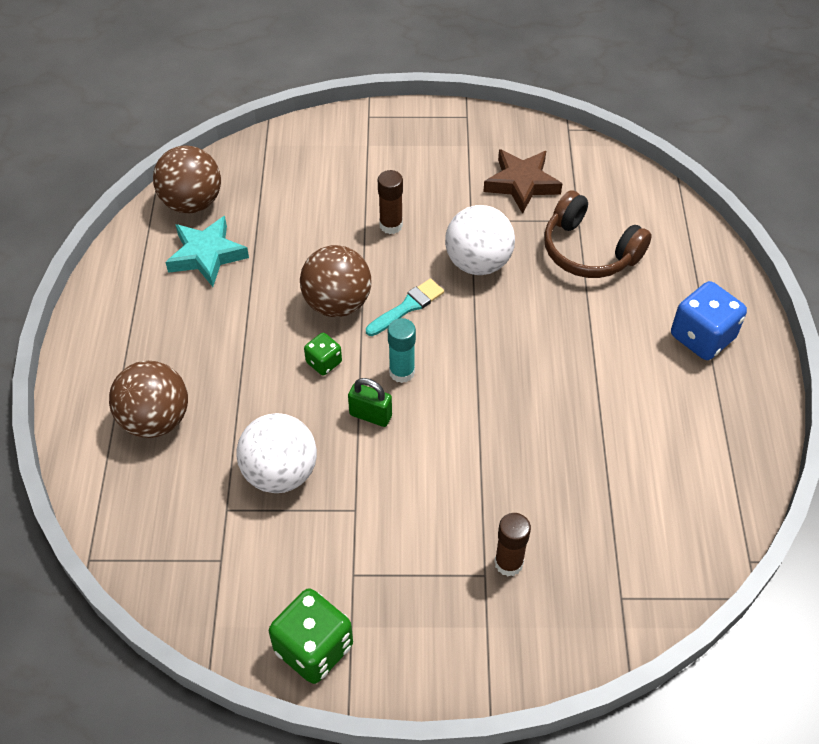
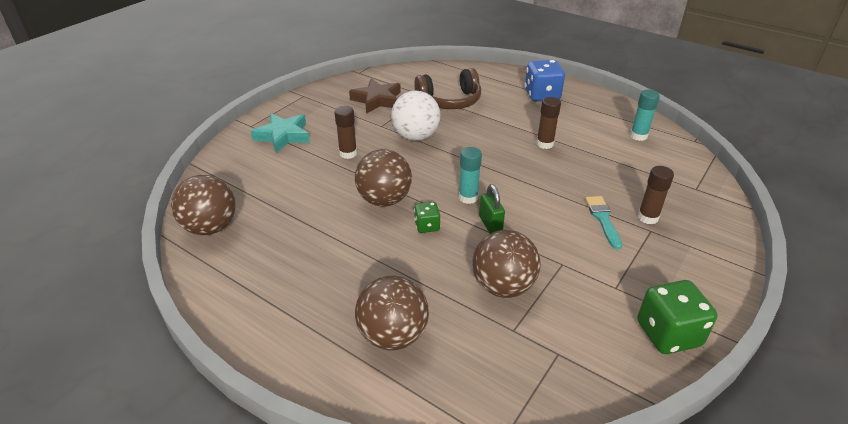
camera: 55 degrees left, 15 degrees down
turquoise star [165,216,249,287] -> turquoise star moved to [251,113,310,153]
white ball [236,413,317,493] -> brown ball [472,230,541,298]
green padlock [348,378,392,427] -> green padlock turned 75 degrees counterclockwise [479,184,505,234]
turquoise brush [366,279,444,336] -> turquoise brush moved to [585,196,622,249]
none -> brown glue stick [536,97,561,149]
none -> turquoise glue stick [630,90,660,141]

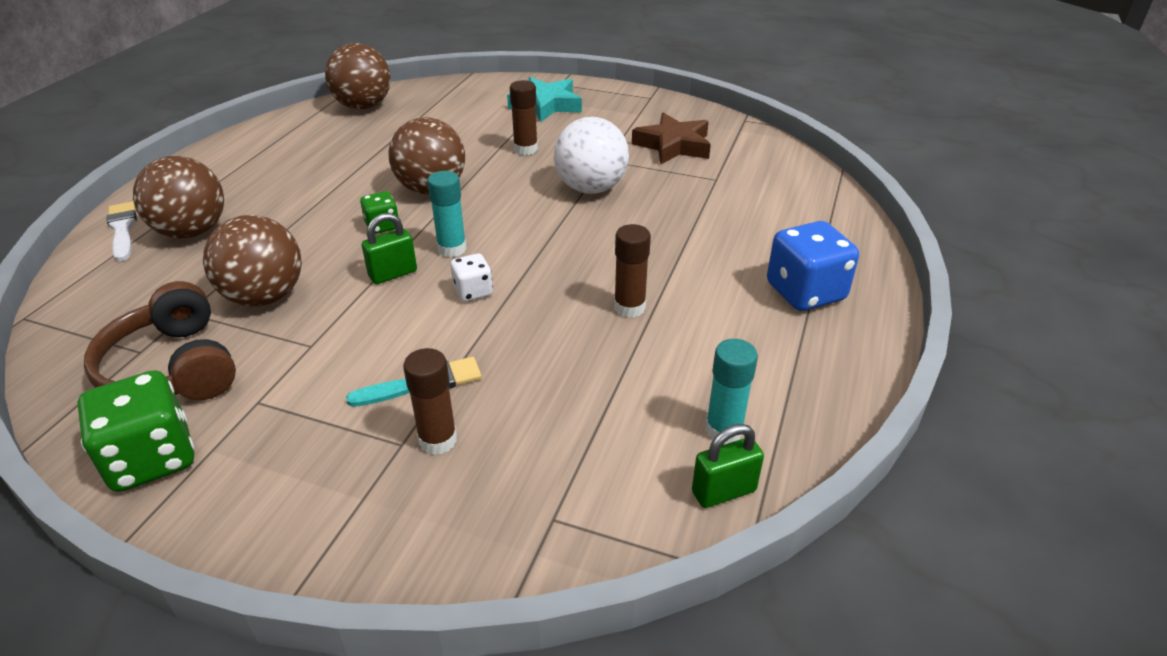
camera: 75 degrees right, 0 degrees up
brown headphones [414,68,481,109] -> brown headphones moved to [84,281,236,400]
none -> white brush [107,201,137,261]
none -> white dice [450,253,493,302]
none -> green padlock [692,424,764,508]

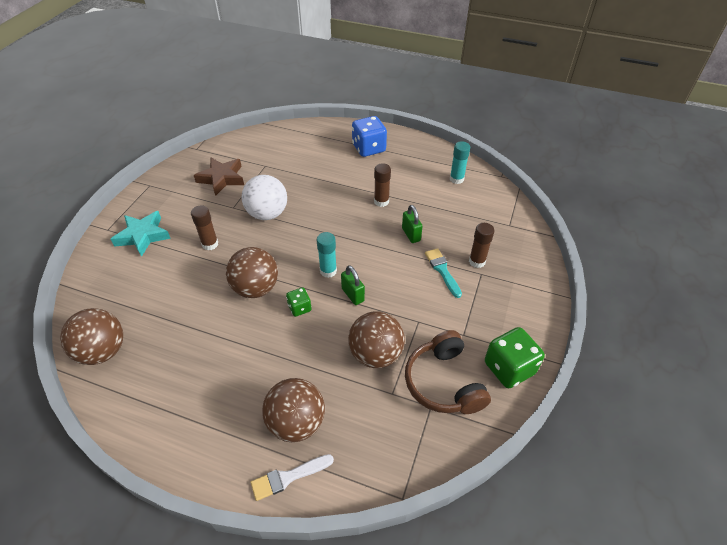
camera: 90 degrees left, 10 degrees up
brown headphones [84,281,236,400] -> brown headphones turned 105 degrees clockwise [405,330,491,414]
white dice [450,253,493,302] -> none
green padlock [692,424,764,508] -> green padlock moved to [402,205,423,243]

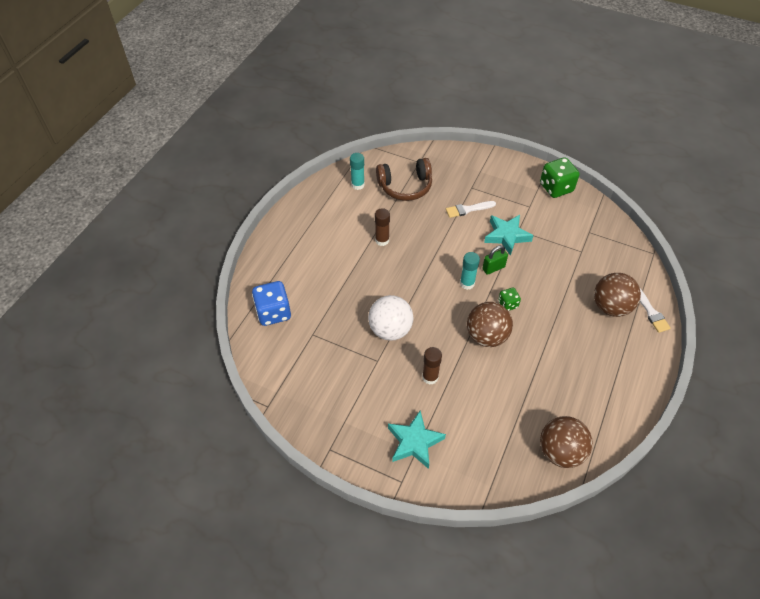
camera: 85 degrees left, 5 degrees up
brown star [194,158,244,196] -> none
brown ball [348,311,405,368] -> none
blue dice [352,116,387,157] -> blue dice moved to [252,281,291,326]
green padlock [402,205,423,243] -> none
brown headphones [405,330,491,414] -> brown headphones moved to [376,158,432,201]
turquoise brush [425,248,462,298] -> white brush [446,201,496,218]
brown glue stick [469,223,494,268] -> none
none -> turquoise star [484,215,534,256]

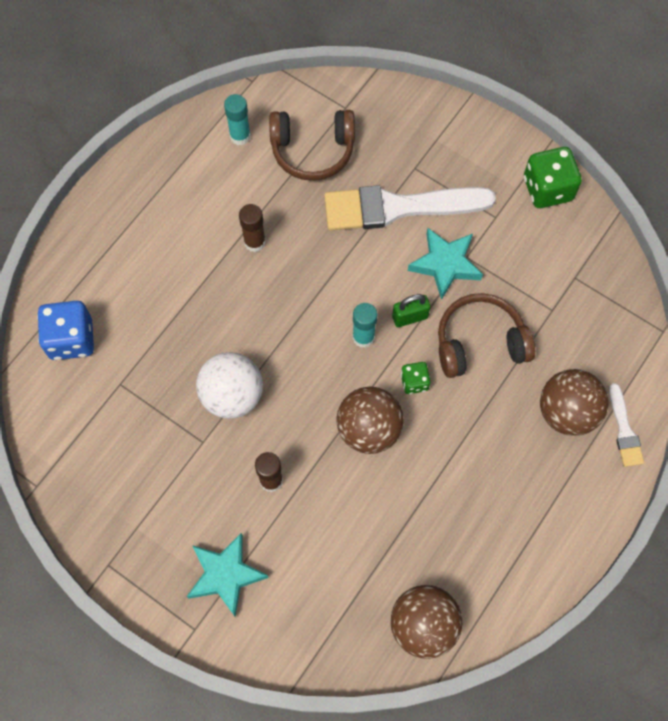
camera: 10 degrees right, 15 degrees up
white brush [446,201,496,218] -> white brush [324,185,496,230], size x2.13
none -> brown headphones [438,293,535,378]

